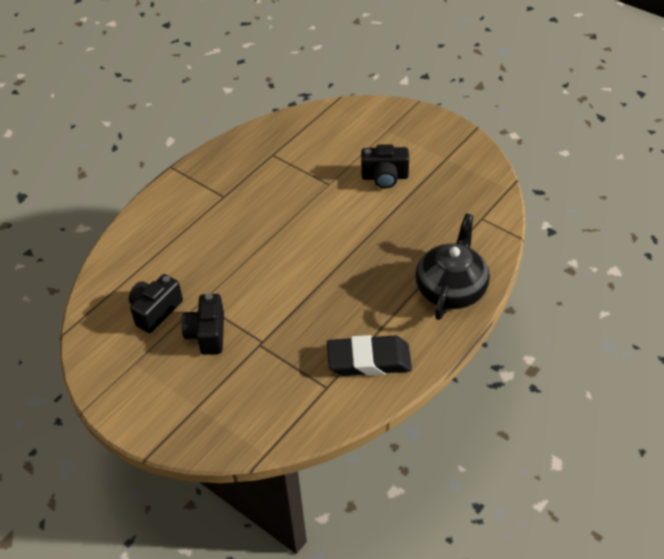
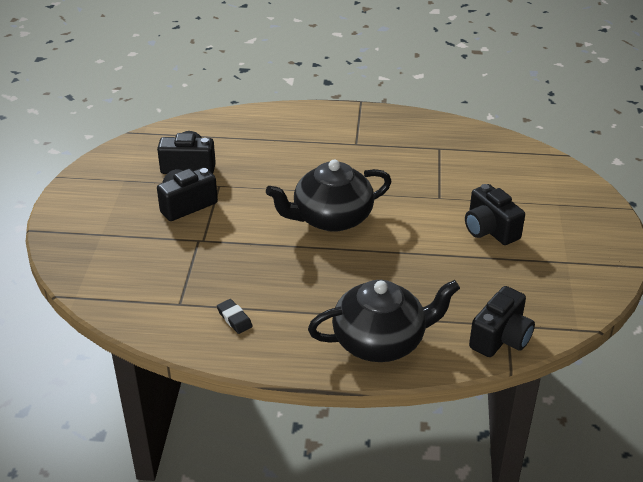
camera: 55 degrees right, 10 degrees down
black eraser [327,335,412,376] -> black eraser [217,299,253,334], size x0.43
none -> black teapot [266,160,392,232]
none -> black camera [469,286,535,357]

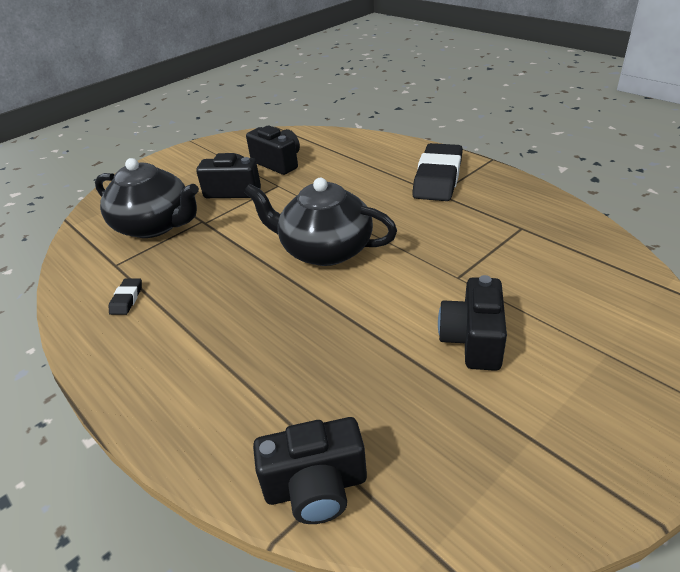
camera: 45 degrees right, 0 degrees up
black teapot [308,280,460,362] -> black teapot moved to [95,158,199,238]
none -> black eraser [412,143,463,201]

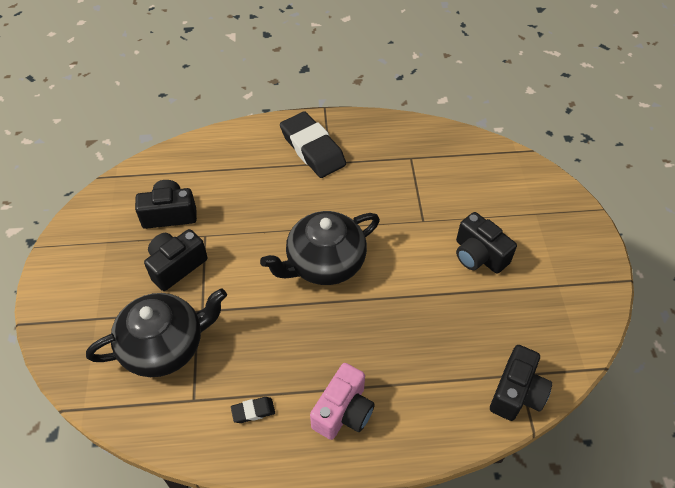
camera: 55 degrees left, 15 degrees up
black eraser [109,278,142,315] -> black eraser turned 60 degrees counterclockwise [231,397,275,423]
none -> pink camera [310,363,375,440]

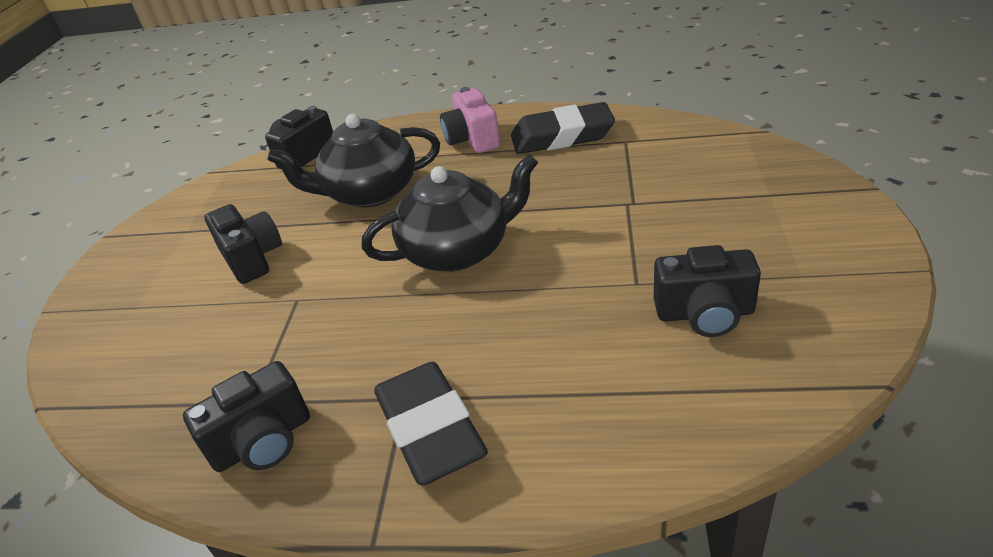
camera: 165 degrees left, 15 degrees down
black teapot [86,288,227,377] -> black teapot moved to [268,114,440,207]
black camera [144,229,207,291] -> black camera moved to [183,361,310,472]
black eraser [231,397,275,423] -> black eraser [511,102,615,154], size x2.34
pink camera [310,363,375,440] -> pink camera turned 60 degrees counterclockwise [440,87,500,153]

